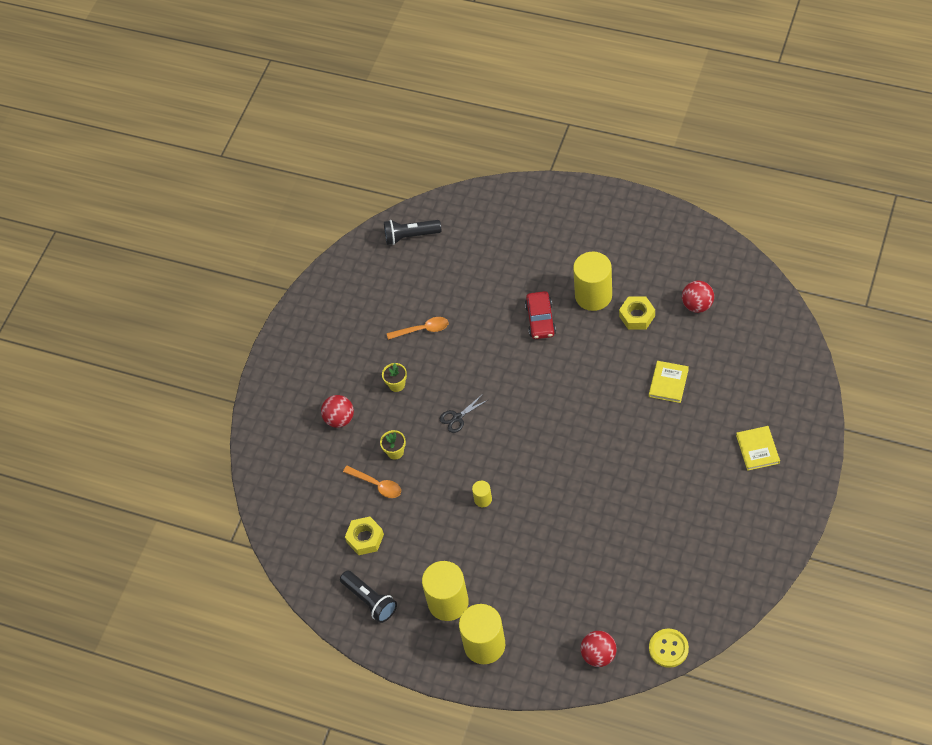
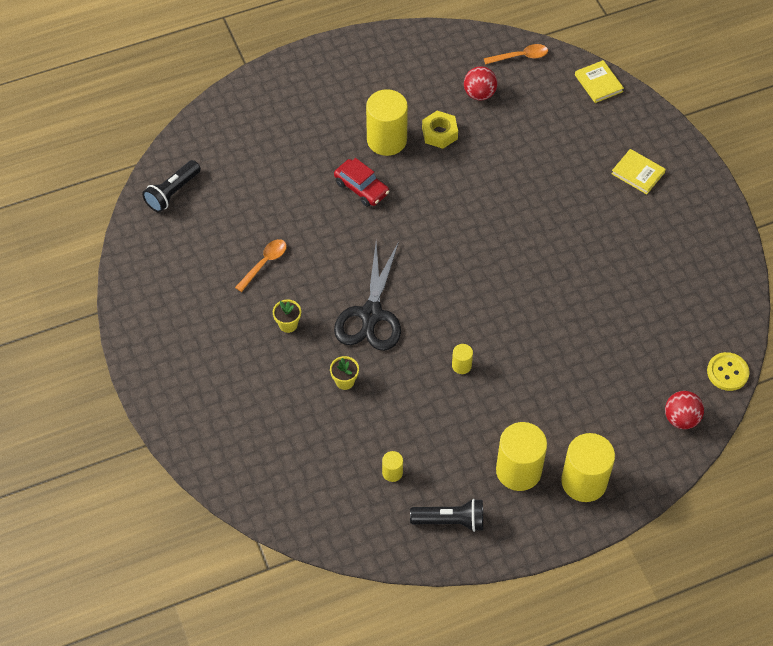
camera: 50 degrees left, 0 degrees up
red ball [321,395,354,428] -> none
orange spoon [343,466,401,498] -> orange spoon moved to [484,44,548,64]
yellow nut [345,517,384,555] -> yellow cylinder [382,451,403,482]
black scissors [440,394,488,433] -> black scissors [334,242,401,351], size x2.22
yellow book [649,361,689,403] -> yellow book moved to [575,60,624,103]

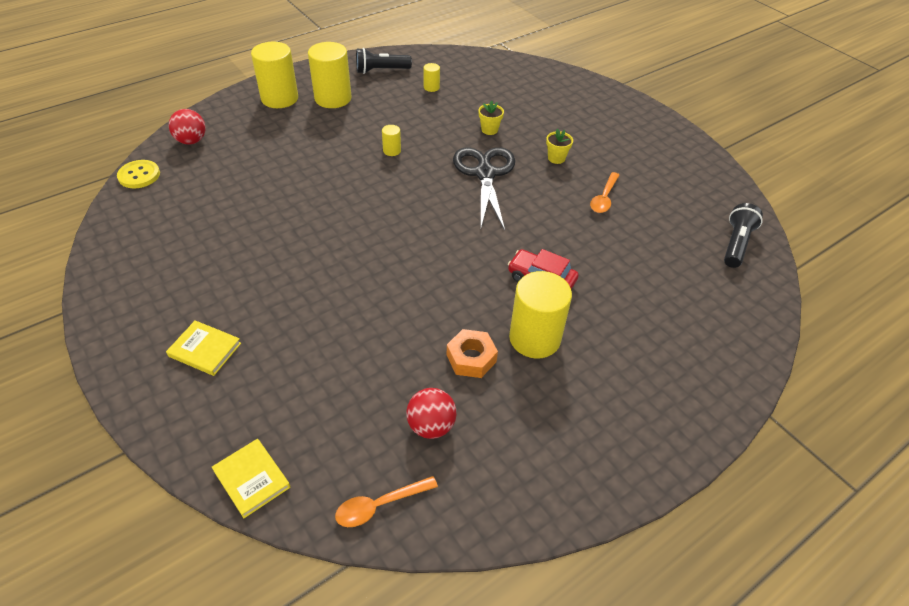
camera: 165 degrees right, 10 degrees down
yellow nut [422,111,458,149] -> orange nut [447,329,498,378]

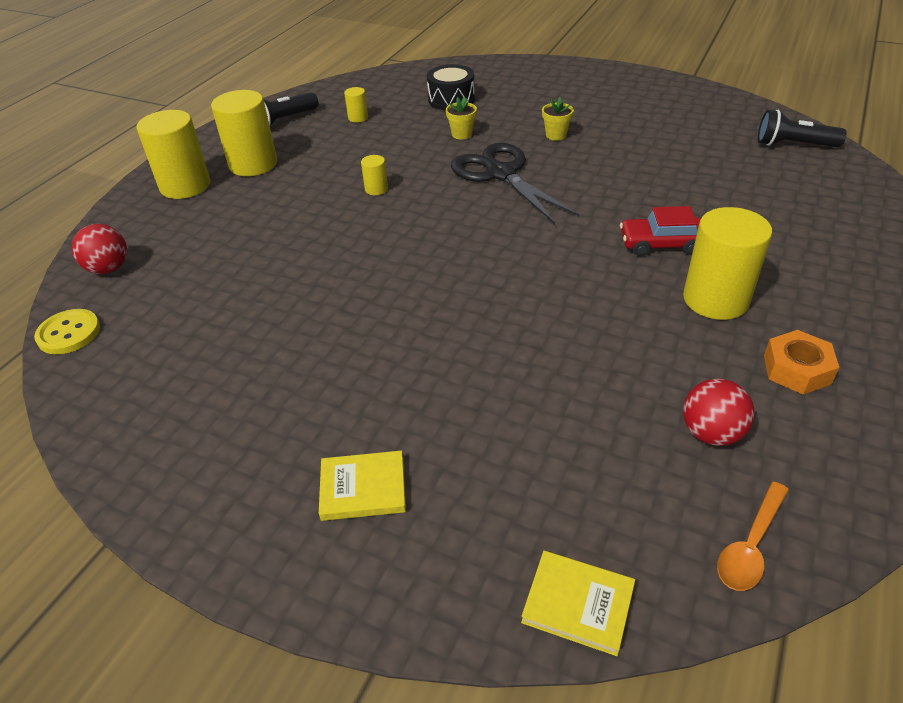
camera: 25 degrees left, 5 degrees down
orange nut [447,329,498,378] -> orange nut moved to [764,330,839,394]
orange spoon [590,172,620,213] -> none
black flashlight [724,203,763,268] -> black flashlight turned 75 degrees counterclockwise [758,110,847,147]
none -> black drum [427,64,475,110]

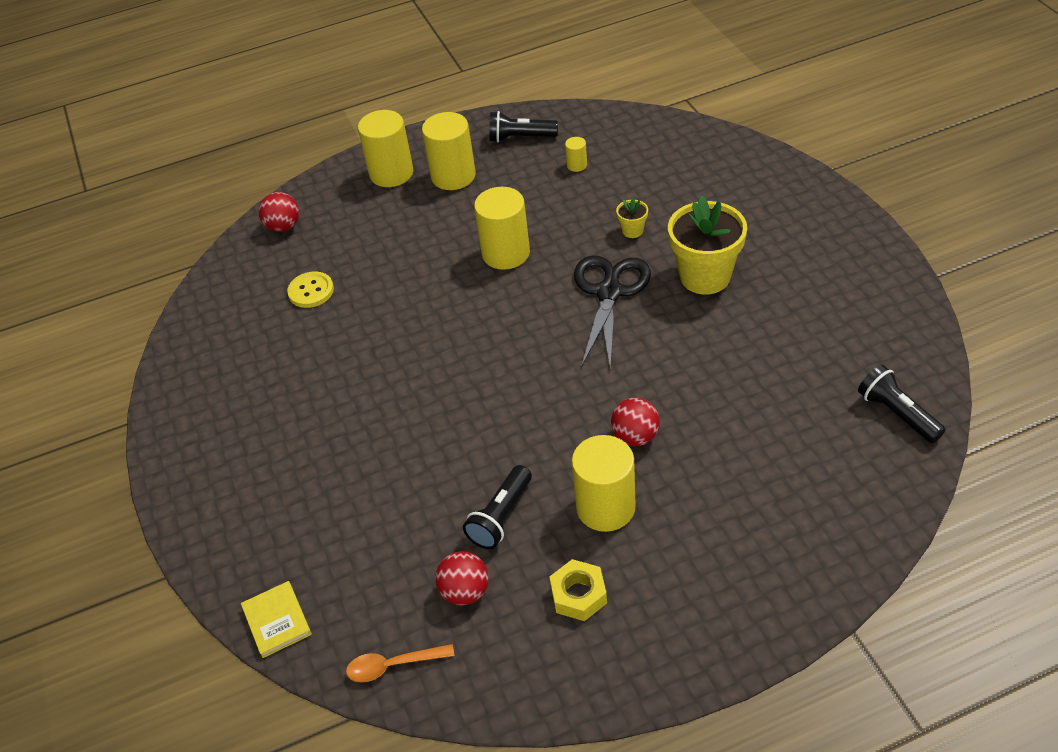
camera: 45 degrees right, 5 degrees up
yellow button [34,309,100,354] -> yellow button moved to [287,272,334,308]
yellow book [319,451,406,521] -> none
yellow cylinder [361,155,388,195] -> yellow cylinder [474,187,530,270], size x2.21
black drum [427,64,475,110] -> none
yellow flower pot [542,97,574,141] -> yellow flower pot [668,195,747,294], size x2.29
red car [620,206,701,256] -> red ball [611,398,660,446]
orange nut [764,330,839,394] -> yellow nut [550,559,607,621]
none -> black flashlight [463,465,532,549]

